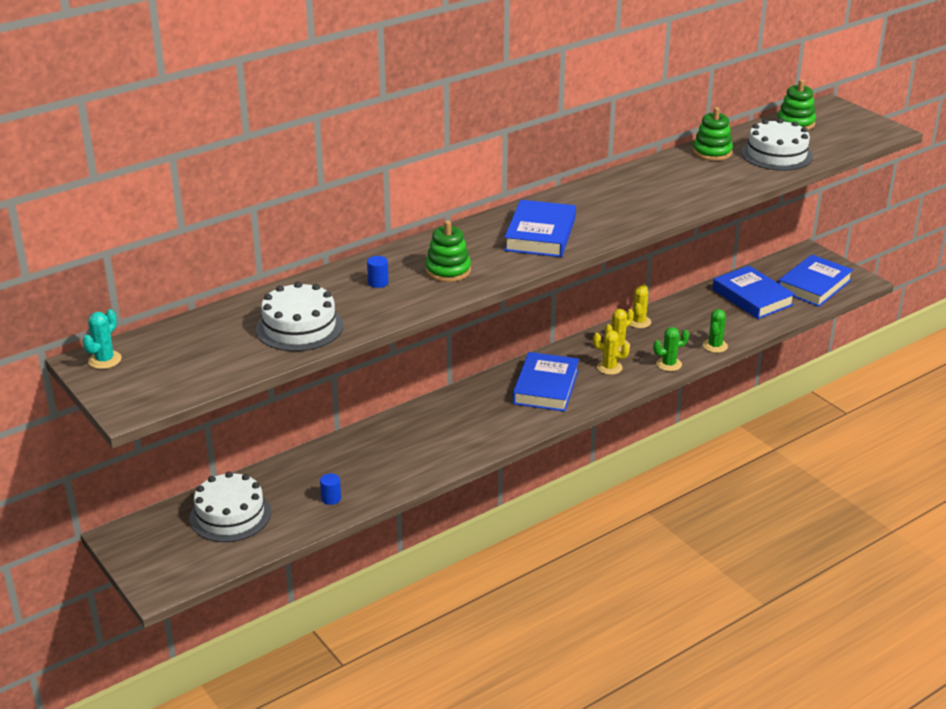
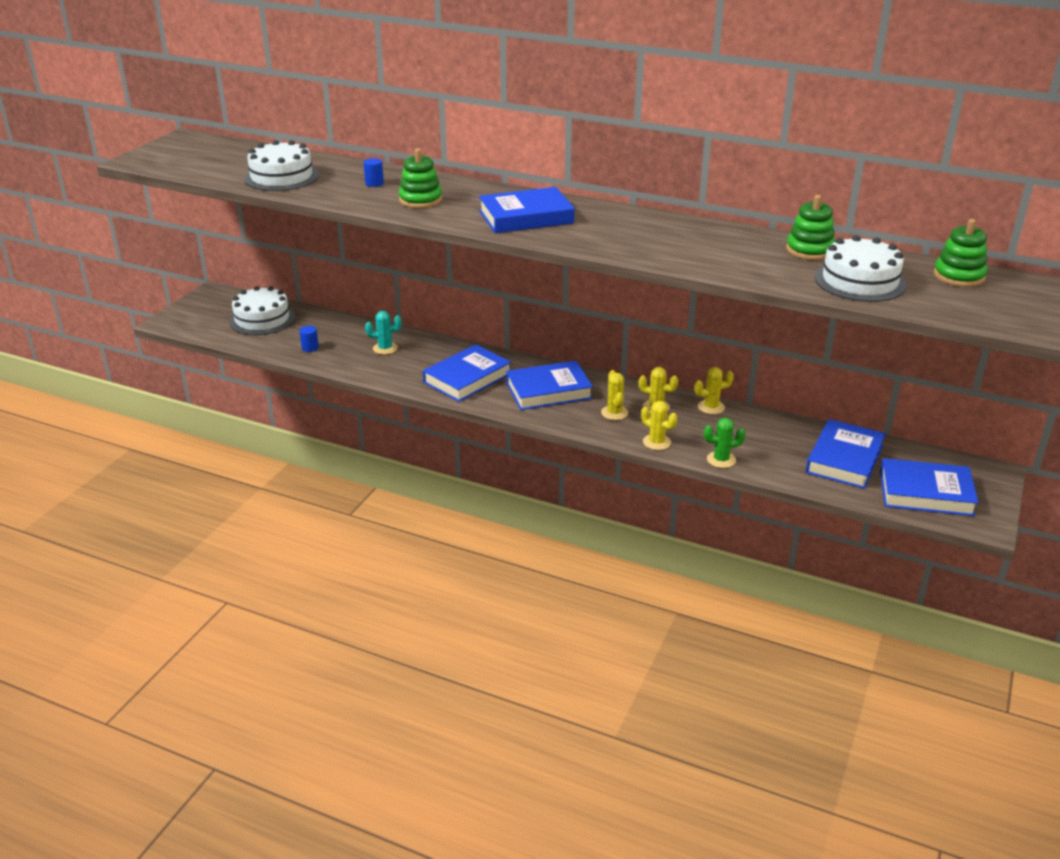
camera: 60 degrees right, 0 degrees up
turquoise cactus [83,309,122,369] -> turquoise cactus moved to [365,311,402,355]
green cactus [653,327,689,371] -> yellow cactus [641,401,677,450]
none -> blue book [423,344,512,402]

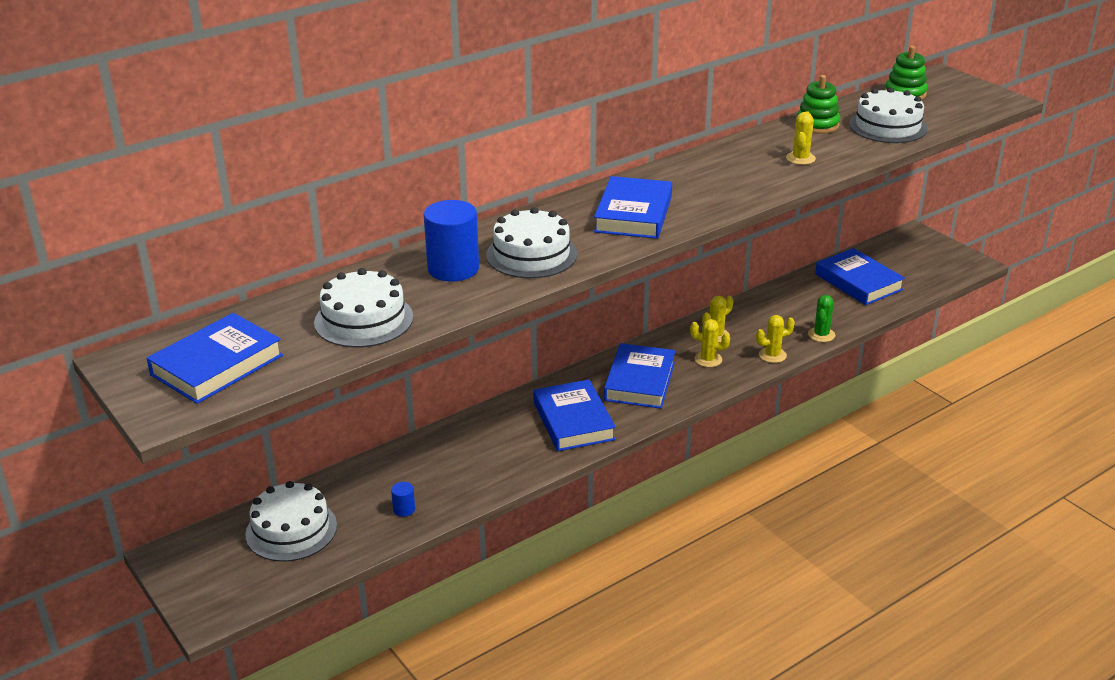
camera: 60 degrees left, 0 degrees up
blue cylinder [363,158,384,187] -> blue cylinder [424,200,479,282], size x2.25
turquoise cactus [365,311,402,355] -> none
green stacking toy [399,148,442,208] -> white cake [486,207,577,278]
yellow cactus [695,367,734,414] -> yellow cactus moved to [786,111,816,165]
blue book [880,458,979,516] -> blue book moved to [146,313,283,404]

